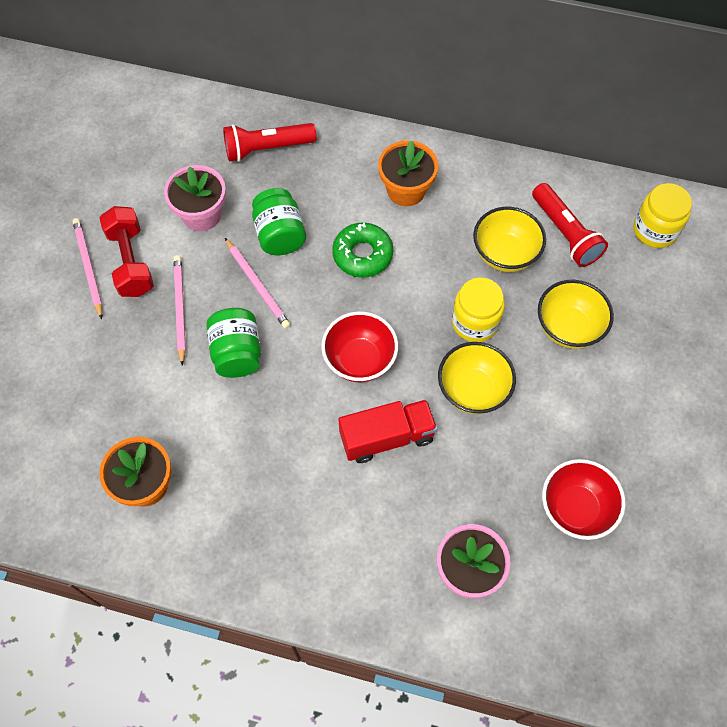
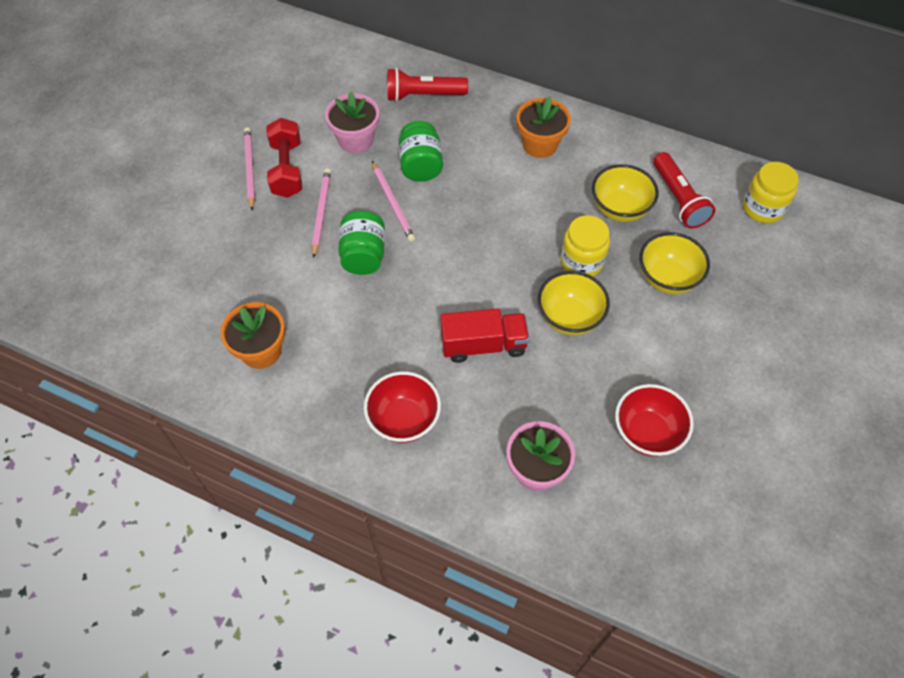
camera: 10 degrees right, 5 degrees down
red bowl [321,312,398,382] -> red bowl moved to [364,371,441,443]
green donut [332,222,393,278] -> none

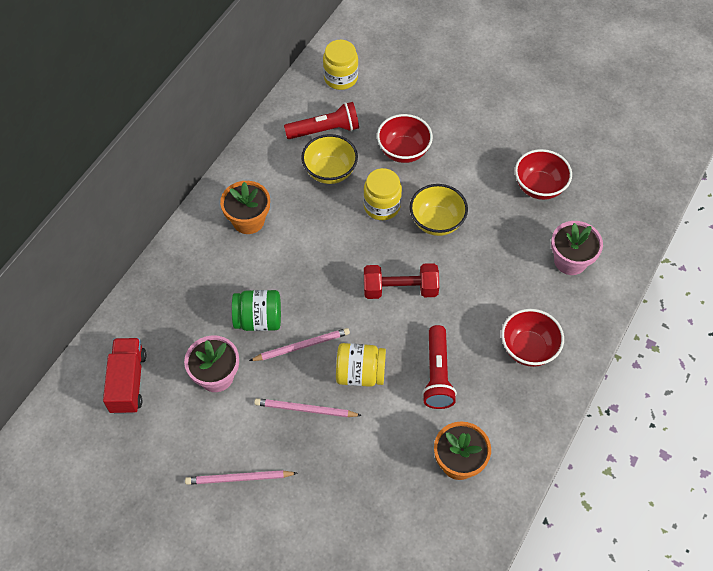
camera: 85 degrees left, 0 degrees up
red dumbbell [267,118,302,198] -> red dumbbell moved to [364,263,439,299]
green jar [338,211,385,275] -> yellow jar [336,343,386,387]
red flashlight [387,68,468,102] -> red flashlight moved to [422,325,457,409]
red truck [441,308,530,363] -> red truck moved to [103,338,146,414]
yellow bowl [640,232,710,294] -> red bowl [377,114,433,163]

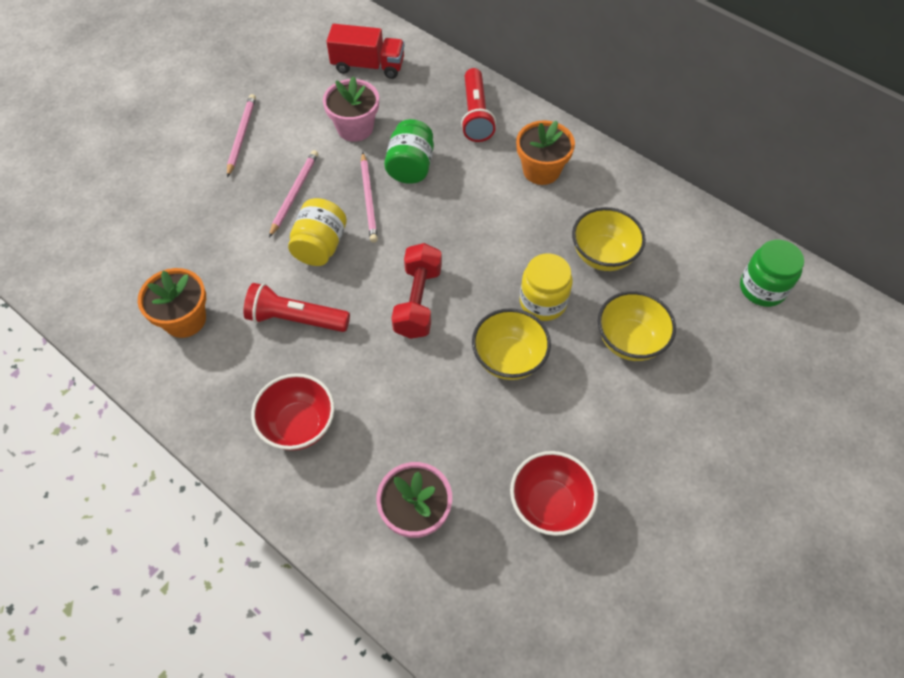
camera: 100 degrees right, 0 degrees up
red flashlight [284,102,359,139] -> red flashlight moved to [461,68,496,142]
yellow jar [323,40,358,90] -> green jar [740,240,804,307]
red bowl [377,114,433,163] -> yellow bowl [598,291,676,361]

